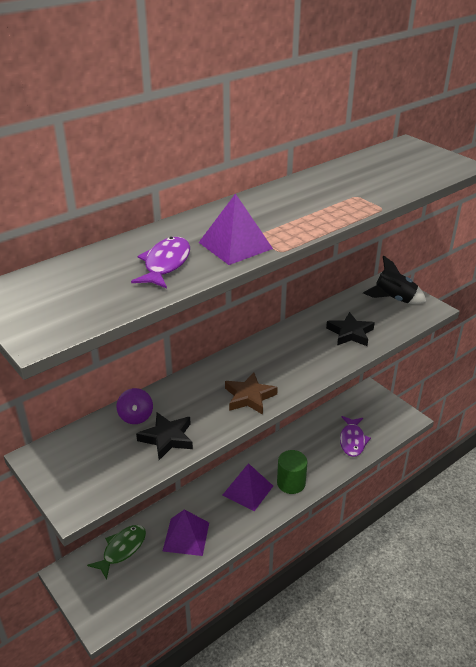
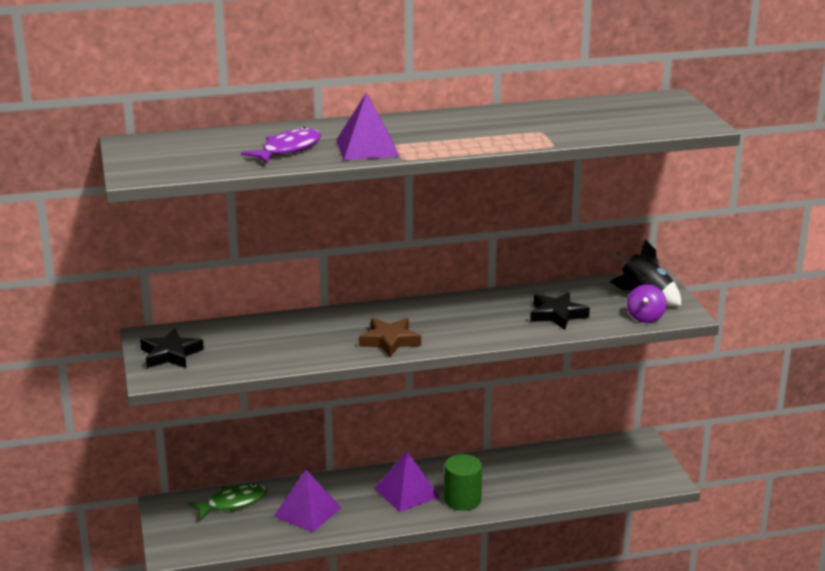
camera: 25 degrees right, 10 degrees down
purple spinning top [117,388,153,424] -> purple spinning top moved to [627,284,667,323]
black star [136,412,193,460] -> black star moved to [140,328,204,368]
purple fish [340,416,371,457] -> none

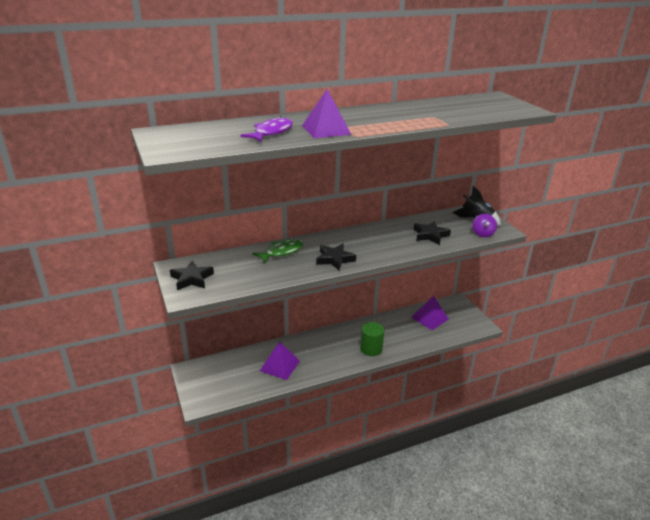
camera: 10 degrees left, 5 degrees up
green fish [188,483,267,520] -> green fish moved to [252,239,304,263]
brown star [359,318,421,357] -> black star [316,244,356,270]
purple pyramid [374,451,440,512] -> purple pyramid moved to [411,295,449,330]

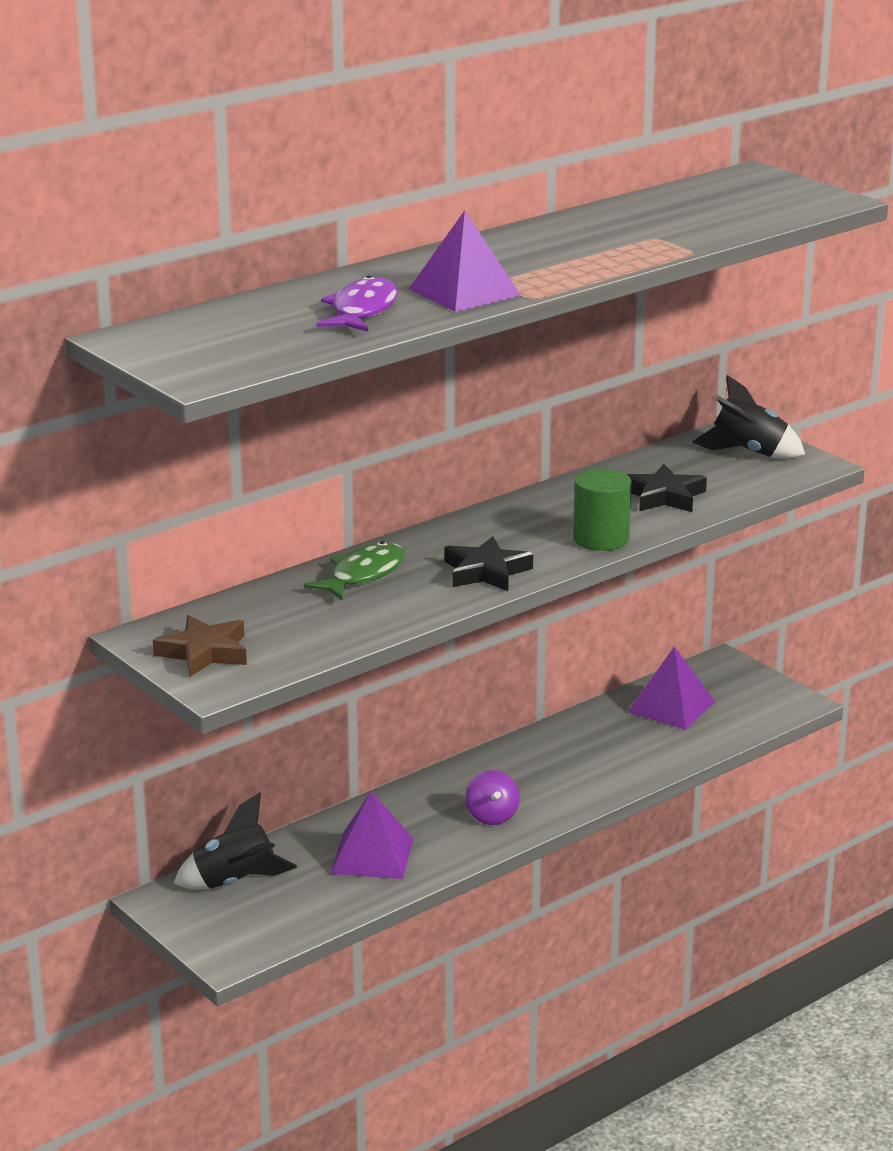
camera: 15 degrees left, 5 degrees down
black star [170,261,214,290] -> brown star [153,615,247,677]
green cylinder [360,322,384,356] -> green cylinder moved to [573,468,632,551]
purple spinning top [473,214,497,237] -> purple spinning top moved to [465,770,520,825]
none -> black rocket [174,792,297,889]

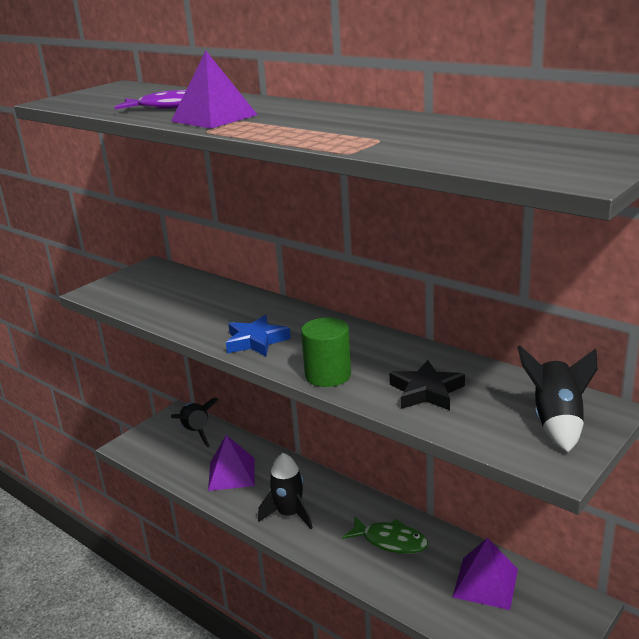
camera: 80 degrees right, 0 degrees up
brown star [153,615,247,677] -> none
green fish [304,541,405,600] -> green fish moved to [343,516,428,554]
black star [445,536,533,591] -> blue star [226,315,291,356]
purple spinning top [465,770,520,825] -> black rocket [258,453,313,529]

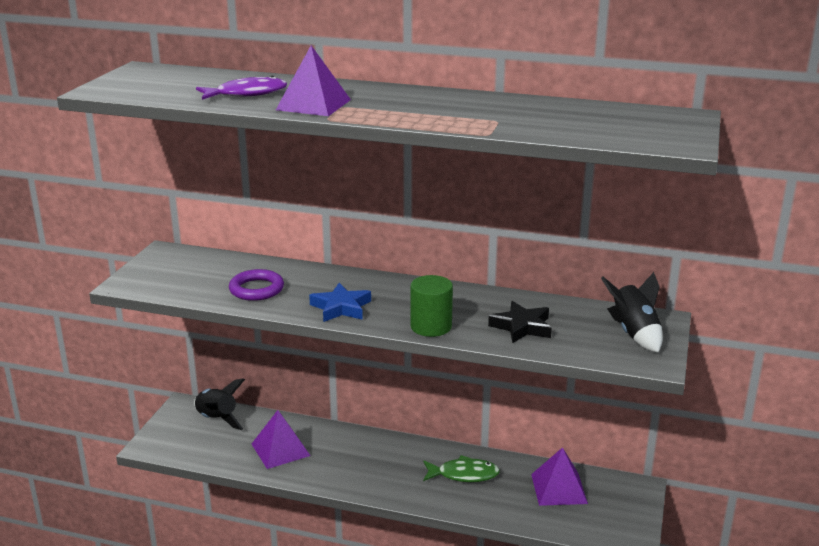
camera: 25 degrees left, 0 degrees up
black rocket [258,453,313,529] -> none
none -> purple ring [229,269,284,301]

